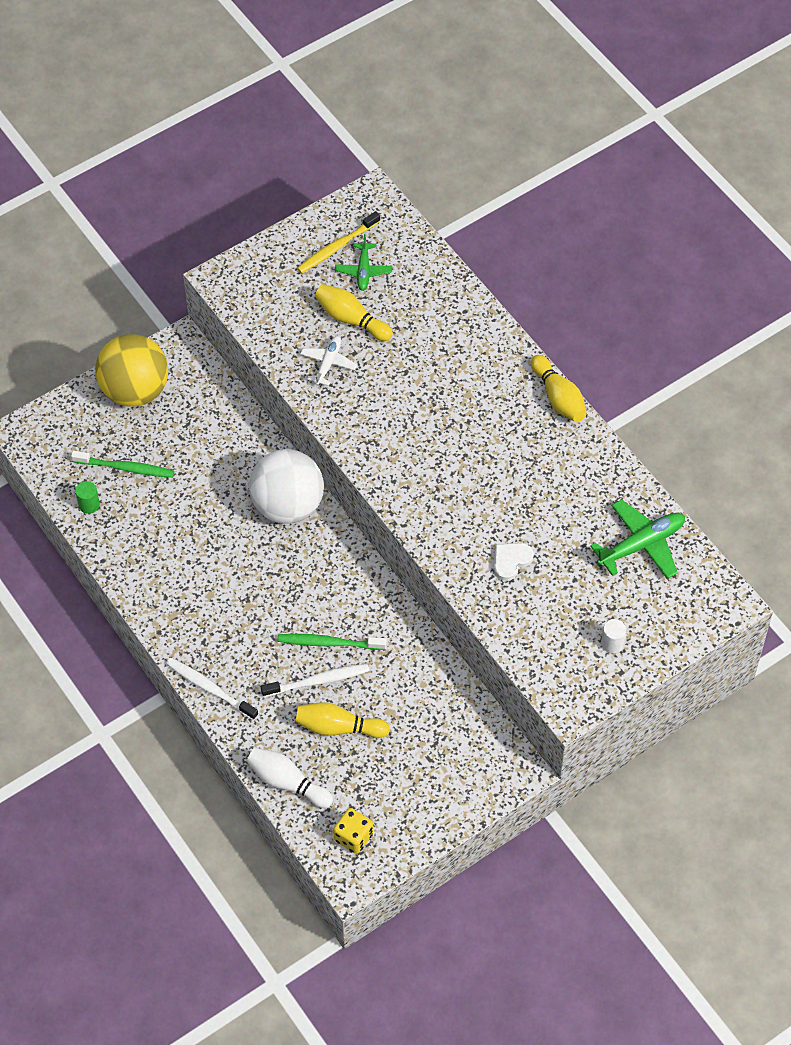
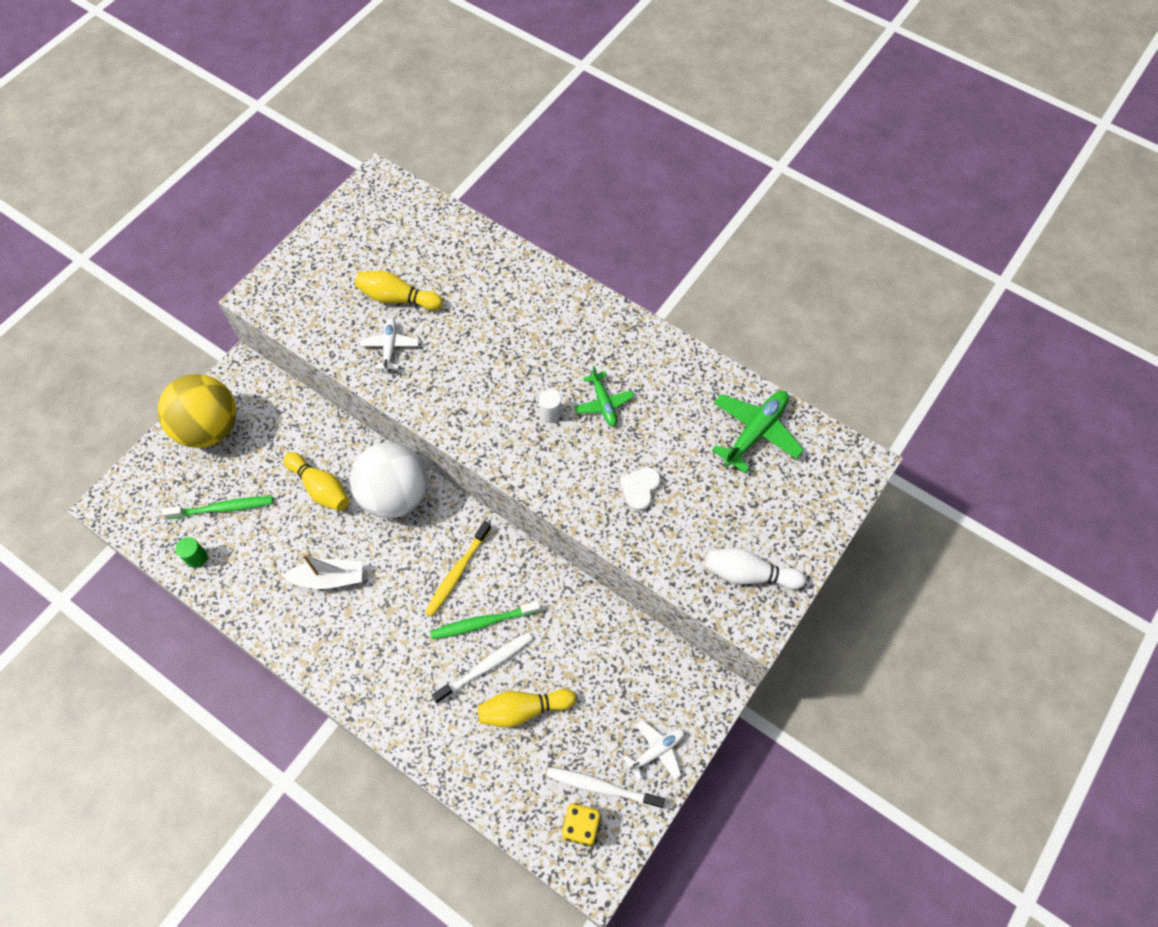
camera: 20 degrees left, 5 degrees up
white toothbrush [166,658,258,720] -> white toothbrush moved to [546,767,665,809]
white bowling pin [247,747,333,808] -> white bowling pin moved to [705,548,806,589]
yellow toothbrush [297,211,380,273] -> yellow toothbrush moved to [425,521,492,617]
green plane [335,234,392,291] -> green plane moved to [574,366,634,426]
yellow bowling pin [531,355,587,422] -> yellow bowling pin moved to [284,452,349,511]
white cylinder [601,619,626,653] -> white cylinder moved to [539,389,562,423]
none -> white boat [283,554,363,589]
none -> white plane [623,720,685,780]

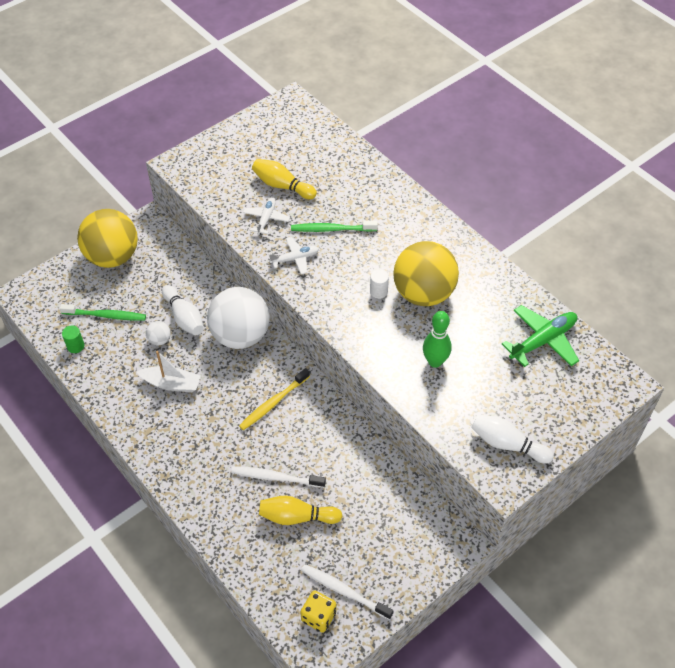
camera: 15 degrees right, 10 degrees down
yellow bowling pin [284,452,349,511] -> white bowling pin [162,285,204,335]
green toothbrush [430,601,541,639] -> green toothbrush moved to [291,221,378,232]
white toothbrush [432,632,533,704] -> white toothbrush turned 150 degrees counterclockwise [231,466,326,488]
green plane [574,366,634,426] -> yellow ball [393,241,459,306]
white heart [619,467,661,512] -> green bowling pin [423,311,452,368]
white plane [623,720,685,780] -> white plane moved to [269,237,319,274]
none -> white ball [146,321,171,345]

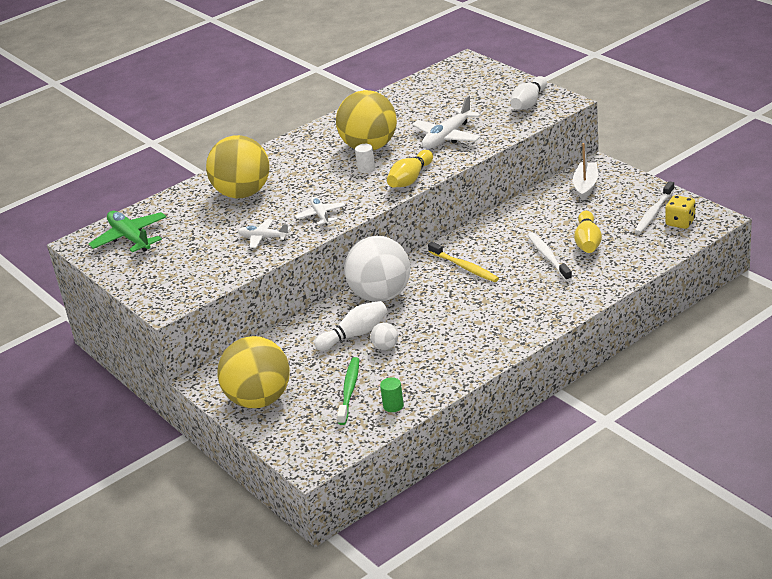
camera: 85 degrees left, 20 degrees down
white boat [137,351,201,392] -> white boat moved to [573,143,598,200]
white toothbrush [231,466,326,488] -> white toothbrush turned 150 degrees clockwise [527,232,572,281]
yellow bowling pin [252,159,317,200] -> yellow bowling pin moved to [387,150,433,188]
green toothbrush [291,221,378,232] -> none
green bowling pin [423,311,452,368] -> white plane [412,95,481,149]
green plane [502,305,579,367] -> green plane moved to [89,211,166,252]
none -> yellow ball [206,135,270,198]

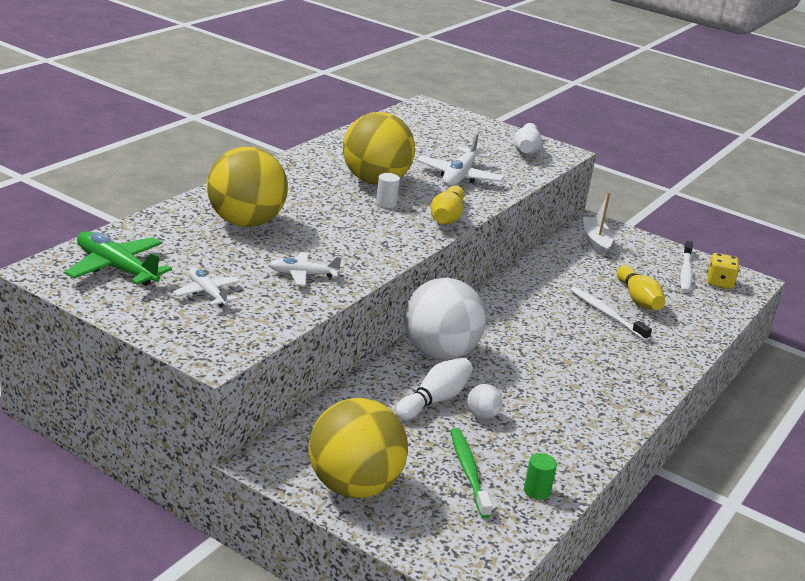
camera: 25 degrees left, 5 degrees down
white plane [295,197,345,226] -> white plane moved to [173,268,241,307]
yellow toothbrush [428,242,499,282] -> none

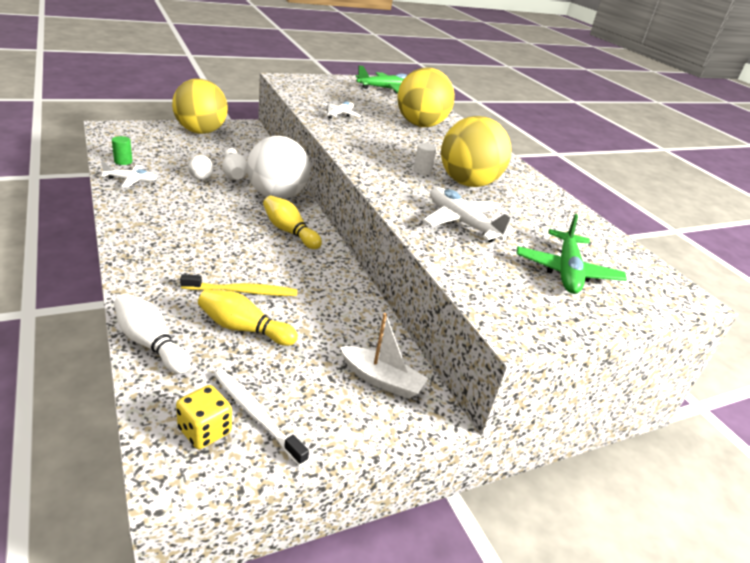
camera: 120 degrees right, 5 degrees up
white plane [173,268,241,307] -> white plane moved to [101,161,158,187]
yellow bowling pin [431,185,464,225] -> yellow bowling pin moved to [263,196,322,249]
green toothbrush [450,428,493,518] -> none
white bowling pin [514,123,542,155] -> white bowling pin moved to [114,294,191,374]
white toothbrush [570,287,652,341] -> yellow toothbrush [180,274,297,296]
none -> green plane [517,214,627,294]

